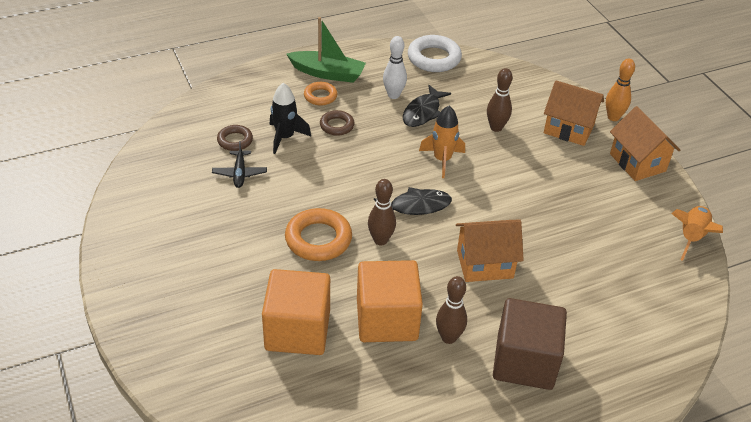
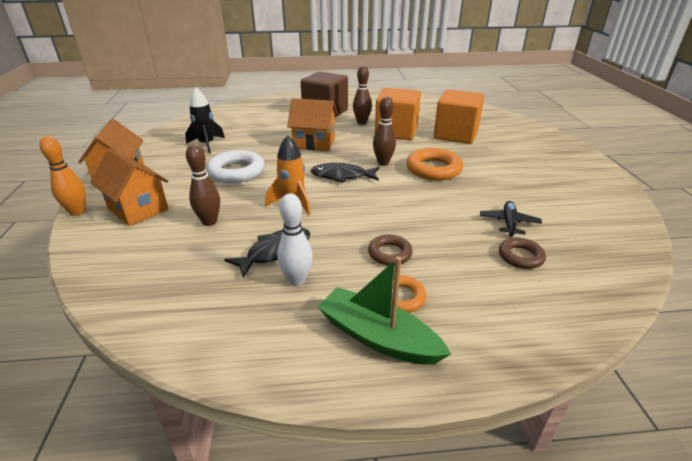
camera: 160 degrees left, 10 degrees down
black rocket [270,83,311,154] -> black rocket moved to [185,87,225,154]
white ring [408,35,462,72] -> white ring moved to [207,150,265,183]
orange rocket [671,206,723,261] -> none

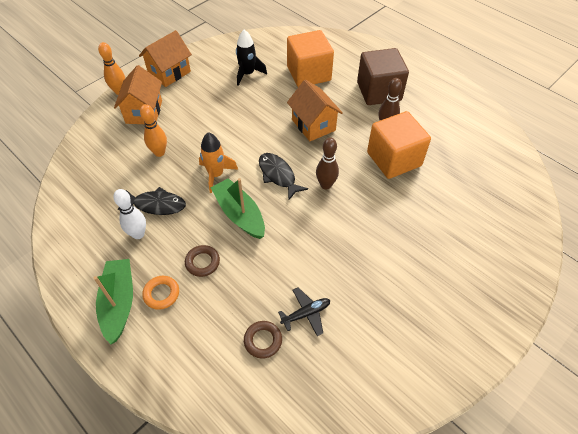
camera: 50 degrees right, 20 degrees up
brown bowling pin [186,144,220,226] -> orange bowling pin [140,104,167,157]
white ring [207,150,265,183] -> none
orange ring [406,148,463,180] -> none
orange cube [434,90,484,144] -> orange cube moved to [287,30,334,87]
none -> green boat [211,178,265,239]

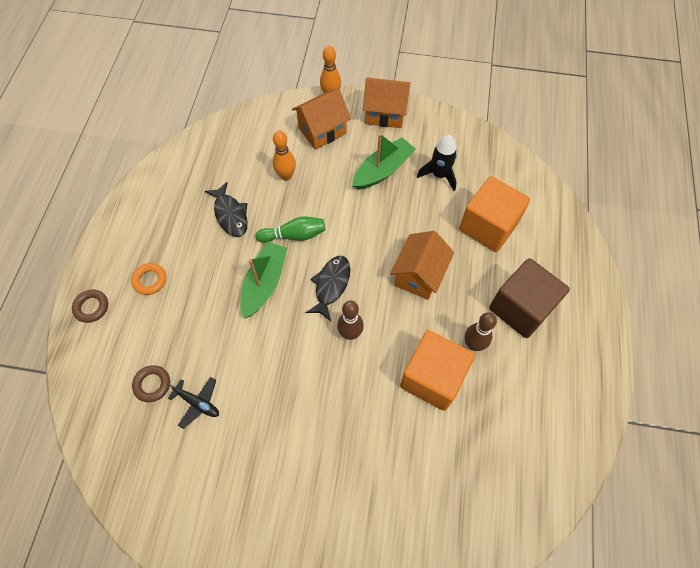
camera: 55 degrees right, 10 degrees up
green boat [94,259,133,344] -> green boat moved to [352,133,416,190]
white bowling pin [114,189,146,239] -> none
brown ring [185,245,220,277] -> brown ring moved to [72,290,108,323]
orange rocket [199,132,238,193] -> green bowling pin [255,217,325,243]

